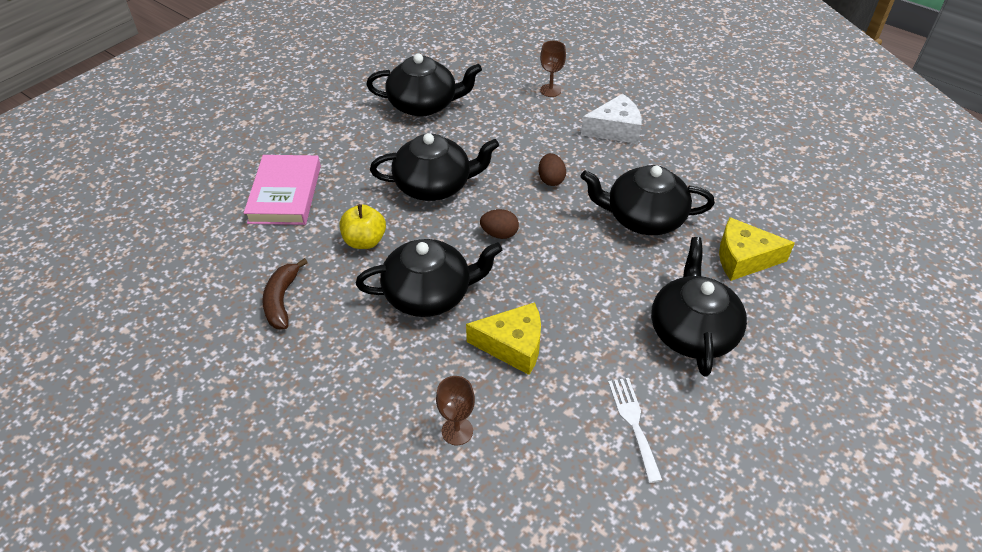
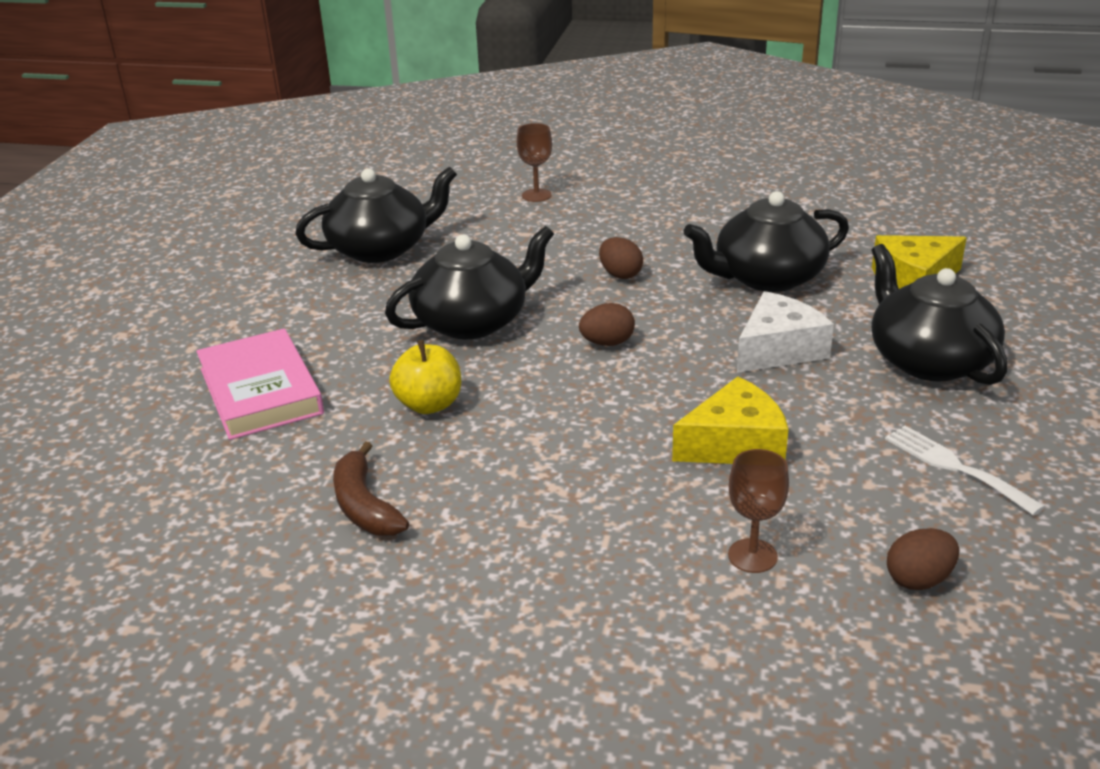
camera: 25 degrees left, 15 degrees down
black teapot [356,239,502,317] -> none
white cheese [581,94,642,144] -> white cheese moved to [737,291,834,373]
none -> brown egg [887,528,959,590]

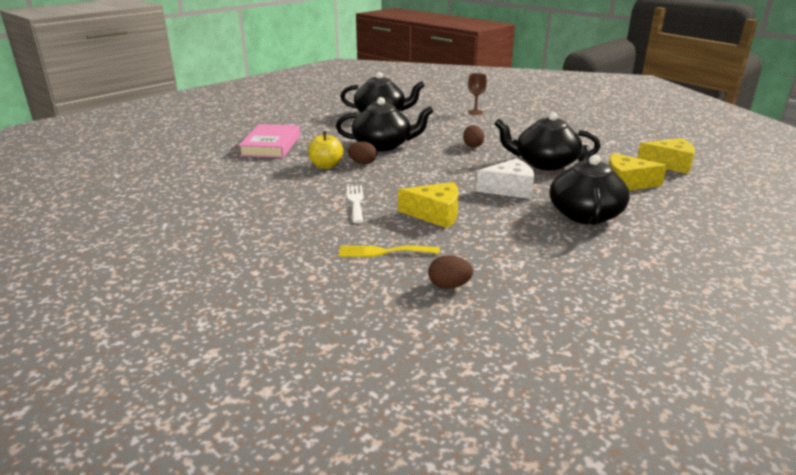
camera: 30 degrees right, 5 degrees down
brown banana [333,441,409,536] -> none
brown egg [579,303,635,346] -> brown egg moved to [347,141,377,164]
brown goblet [728,449,789,573] -> yellow fork [339,246,440,257]
white fork [885,426,1045,516] -> white fork moved to [347,185,364,223]
none -> yellow cheese [637,138,695,174]

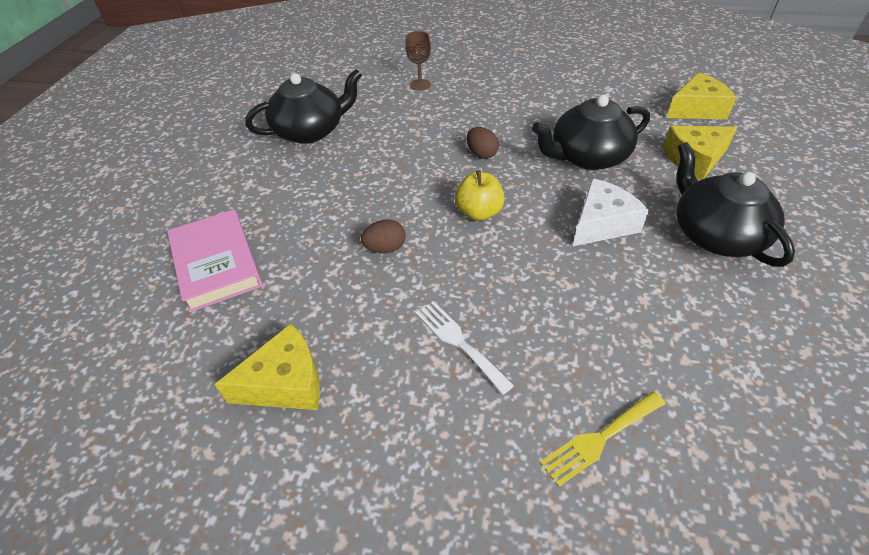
camera: 30 degrees left, 20 degrees up
yellow apple [308,131,343,169] -> yellow apple moved to [454,170,505,221]
black teapot [336,97,434,151] -> none
yellow cheese [398,182,459,228] -> yellow cheese moved to [215,324,320,410]
brown egg [428,255,473,289] -> none

